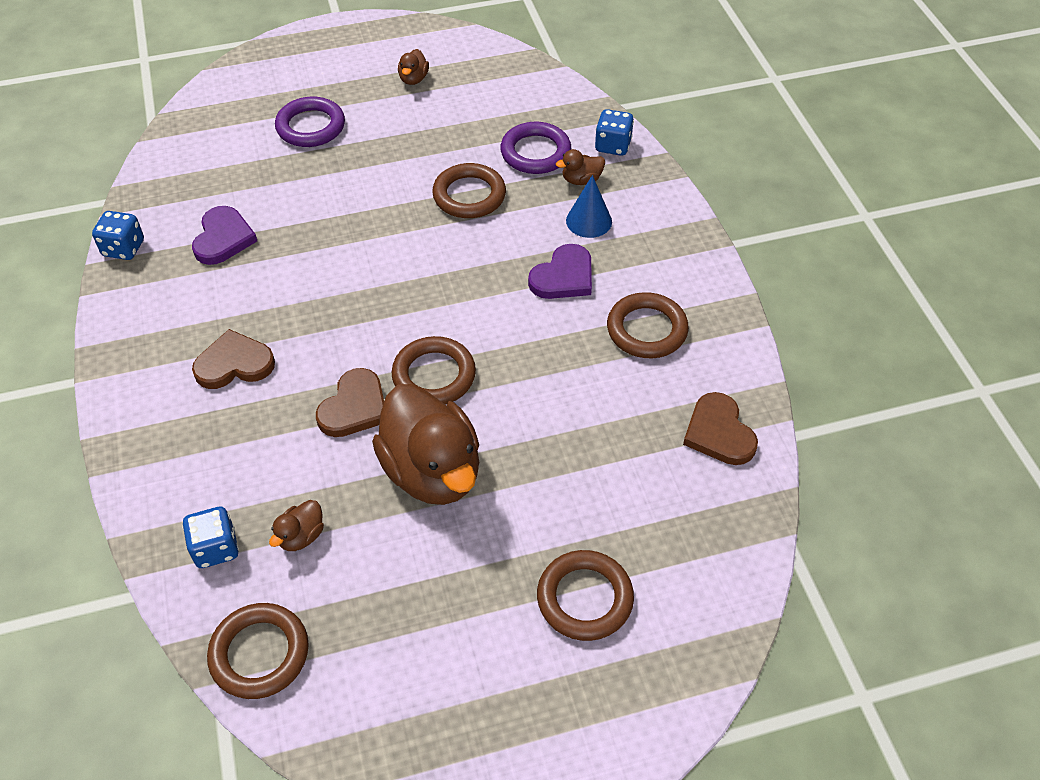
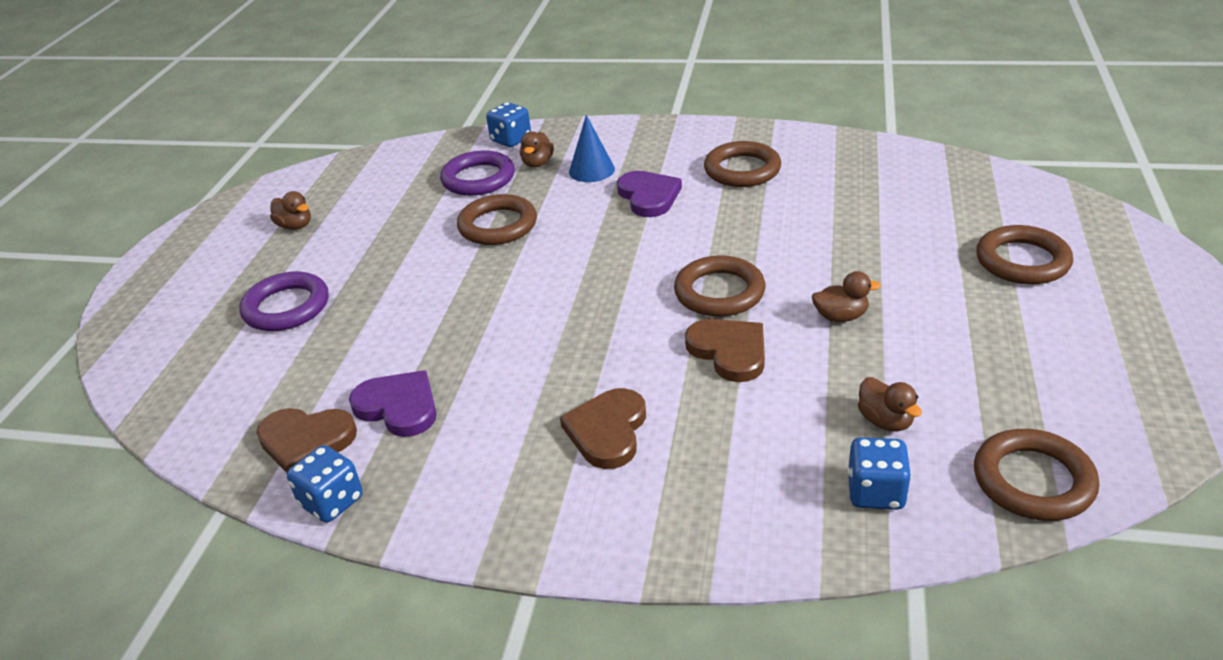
camera: 60 degrees left, 15 degrees down
brown duck [372,384,479,505] -> brown duck [812,271,881,322], size x0.42
brown heart [683,392,758,465] -> brown heart moved to [256,408,357,473]

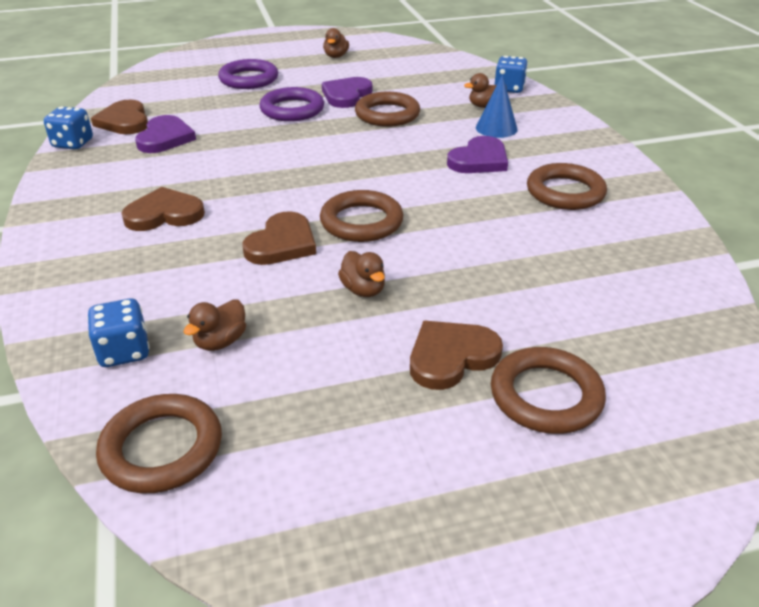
camera: 60 degrees right, 0 degrees up
purple ring [440,150,515,196] -> purple ring moved to [259,87,324,121]
none -> purple heart [322,77,373,108]
none -> brown heart [410,321,503,390]

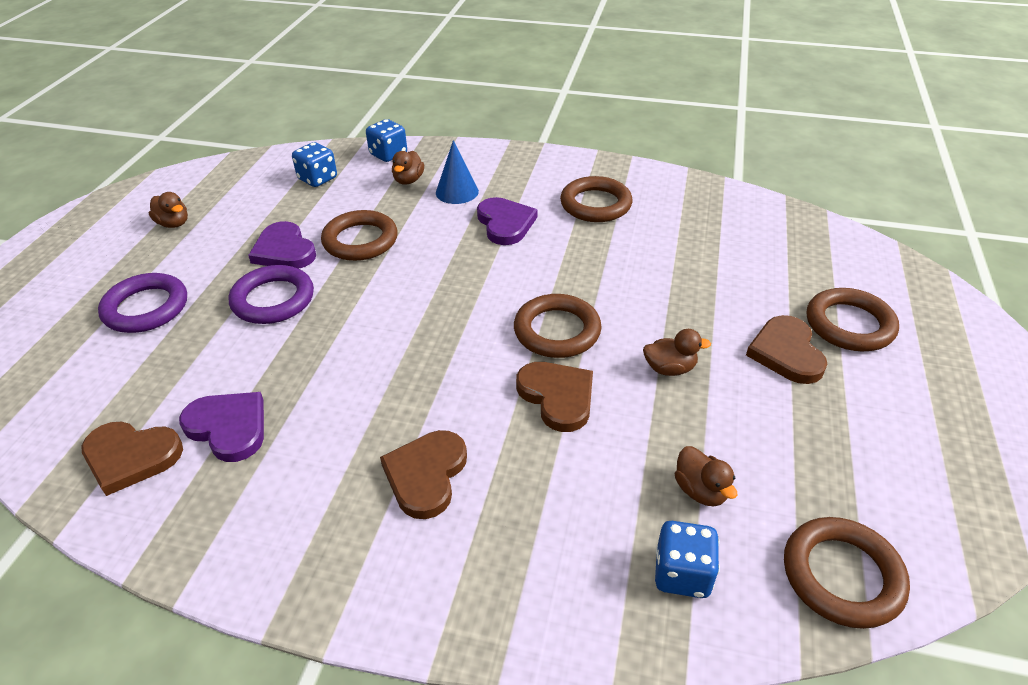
camera: 60 degrees left, 5 degrees up
blue dice [44,107,93,149] -> blue dice moved to [292,142,337,187]

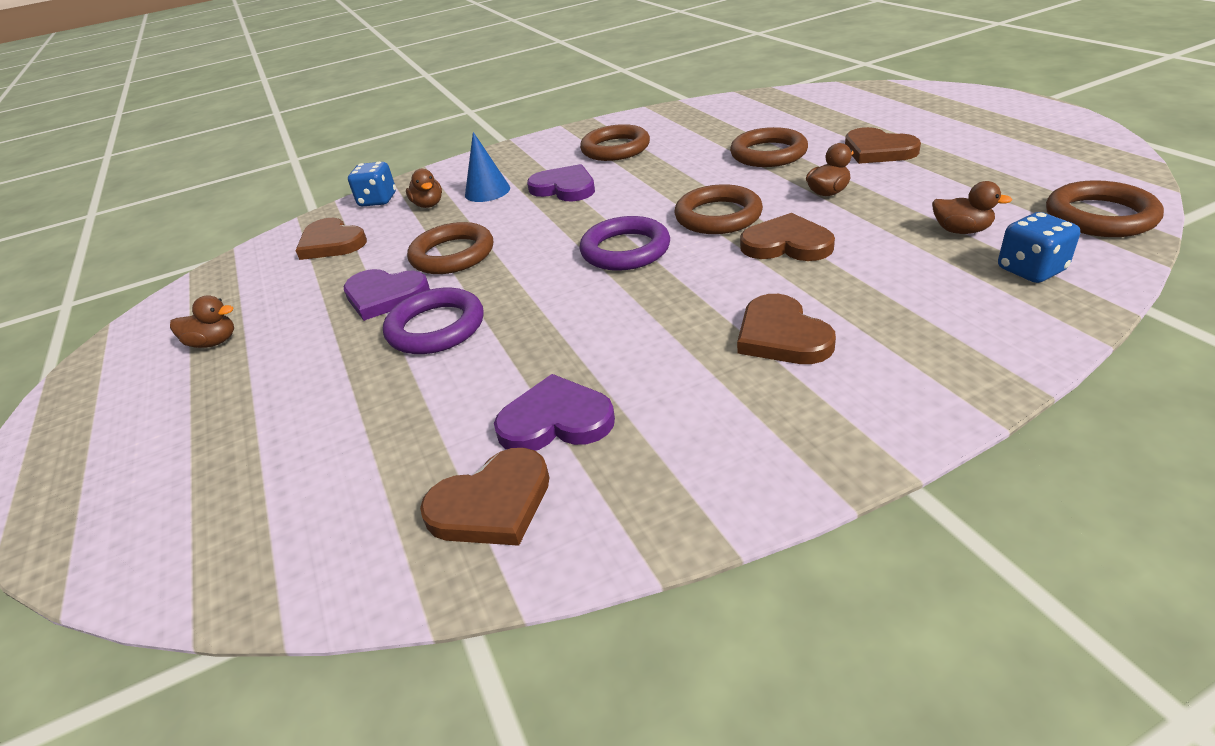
camera: 35 degrees left, 5 degrees down
purple ring [98,273,187,333] -> purple ring moved to [579,216,670,271]
blue dice [292,142,337,187] -> brown heart [295,218,367,260]
brown ring [807,288,899,351] -> brown ring moved to [730,127,808,167]

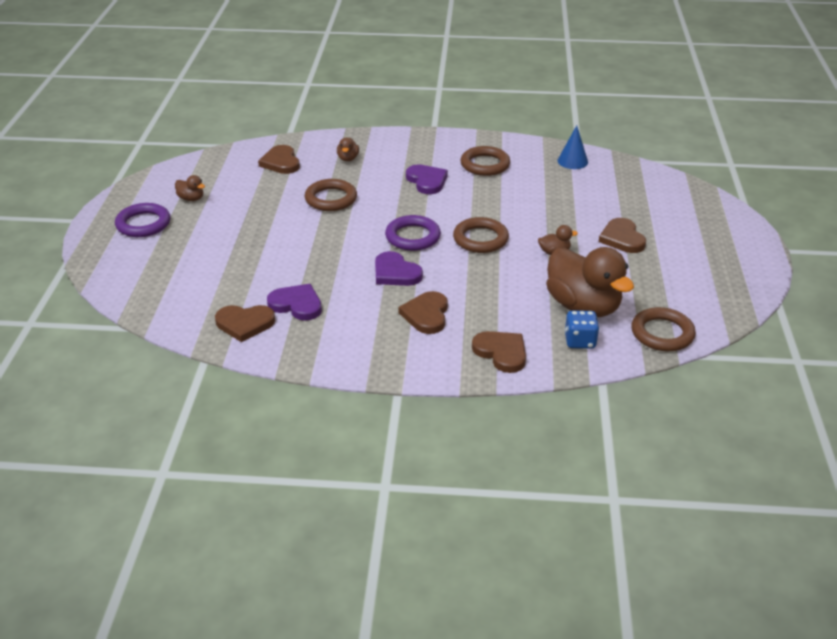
camera: 25 degrees right, 0 degrees up
purple heart [344,269,430,321] -> purple heart moved to [375,251,423,286]
blue dice [348,162,396,206] -> none
purple ring [383,288,484,354] -> purple ring moved to [115,203,171,237]
blue cone [465,132,510,202] -> blue cone moved to [558,125,588,169]
brown ring [730,127,808,167] -> none
brown heart [740,213,835,261] -> brown heart moved to [472,331,526,373]
brown duck [932,181,1012,234] -> brown duck [546,247,634,317], size x2.40

